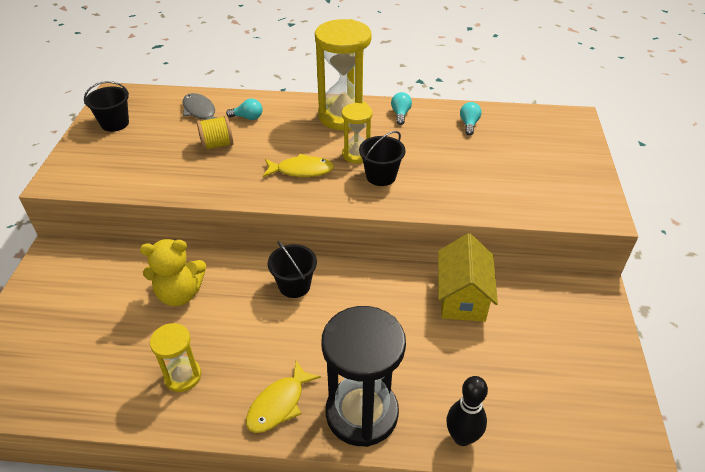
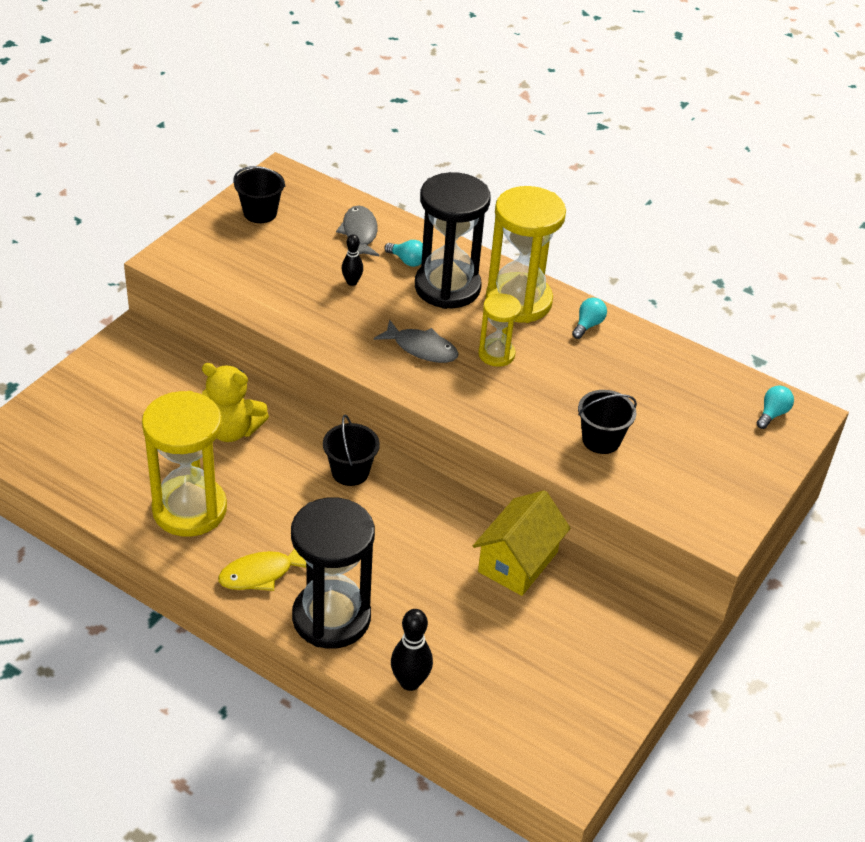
camera: 25 degrees right, 0 degrees up
yellow hourglass [150,323,201,392] -> yellow hourglass [142,391,227,537], size x1.89
yellow spool [197,115,233,151] -> black bowling pin [342,234,363,286]
yellow fish [263,154,334,177] -> grey fish [374,319,459,363]
black bucket [359,131,406,186] -> black bucket moved to [578,390,637,454]
turquoise light bulb [460,102,482,135] -> turquoise light bulb moved to [757,385,794,429]
none -> black hourglass [415,172,491,309]

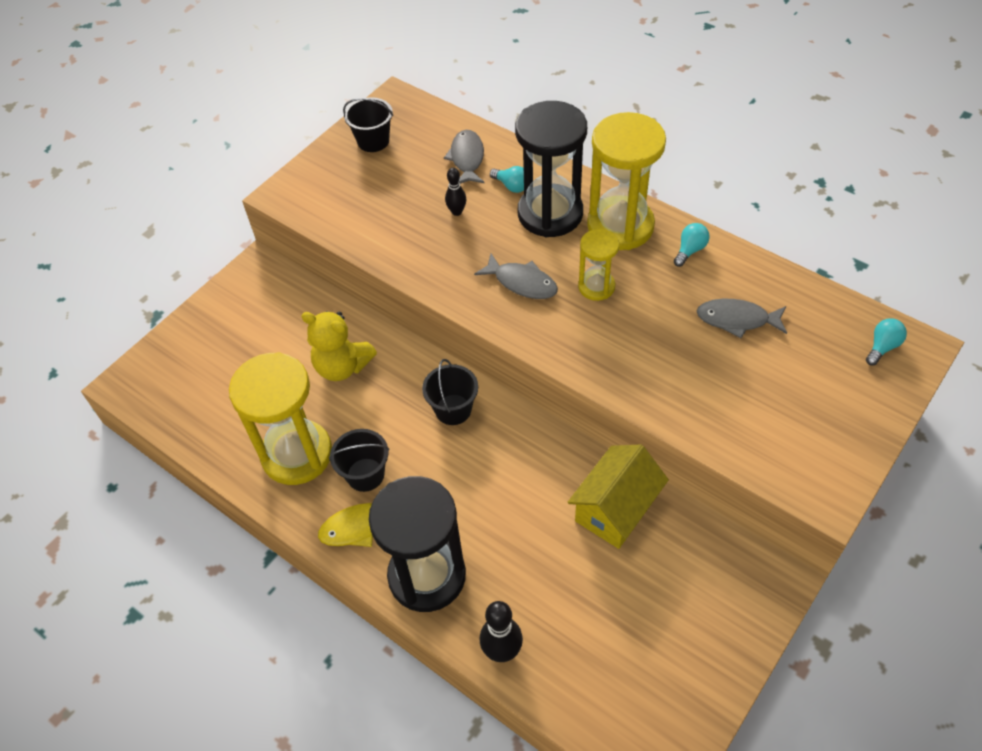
camera: 10 degrees right, 10 degrees up
black bucket [578,390,637,454] -> black bucket moved to [329,429,389,492]
none -> grey fish [697,299,787,338]

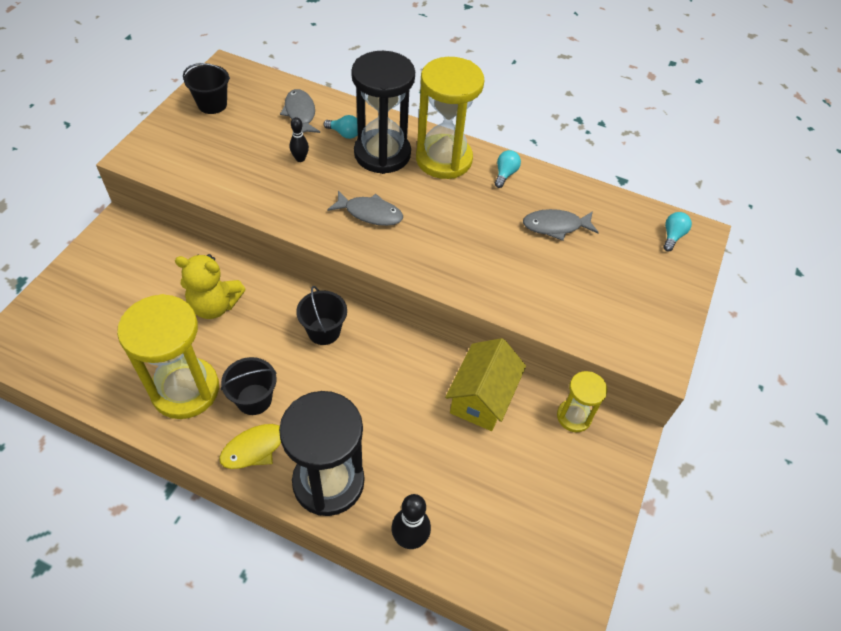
camera: 20 degrees left, 0 degrees up
yellow hourglass [578,229,619,301] -> yellow hourglass moved to [557,371,607,432]

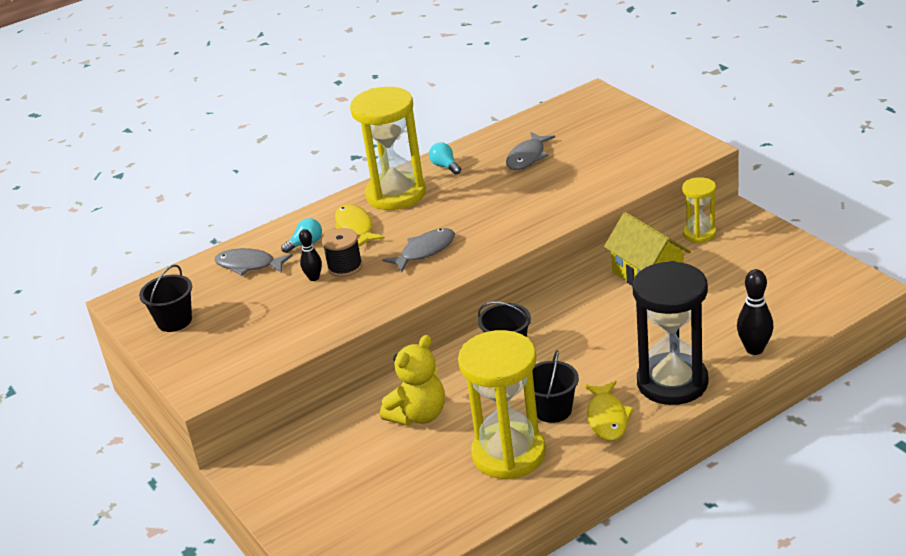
camera: 50 degrees left, 20 degrees down
black hourglass [351,51,415,174] -> yellow fish [335,205,384,246]
turquoise light bulb [663,212,692,252] -> none
none -> black spool [322,228,363,277]

